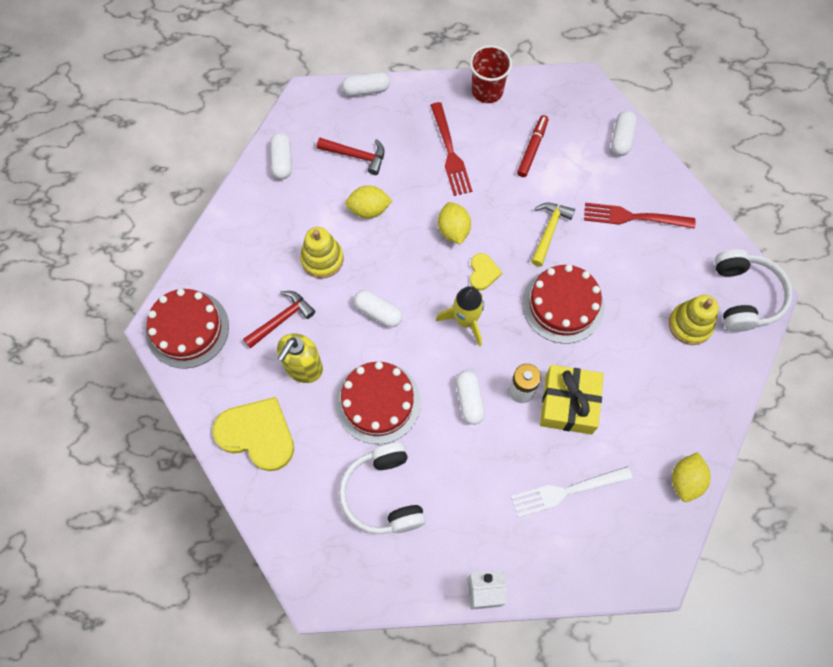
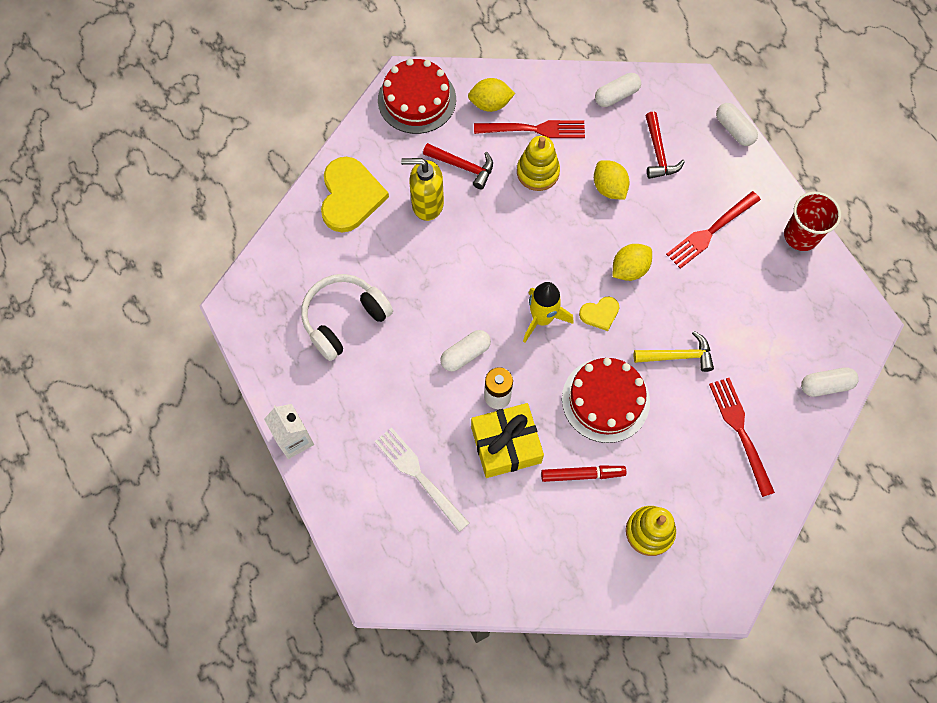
camera: 65 degrees right, 0 degrees up
red cake [336,362,421,444] -> none
white capsule [354,290,402,327] -> none
red marker [517,115,548,177] -> red marker moved to [541,466,626,482]
yellow lemon [672,452,711,502] -> yellow lemon moved to [468,78,515,112]
white headphones [715,249,793,332] -> none
none -> red fork [474,120,585,138]

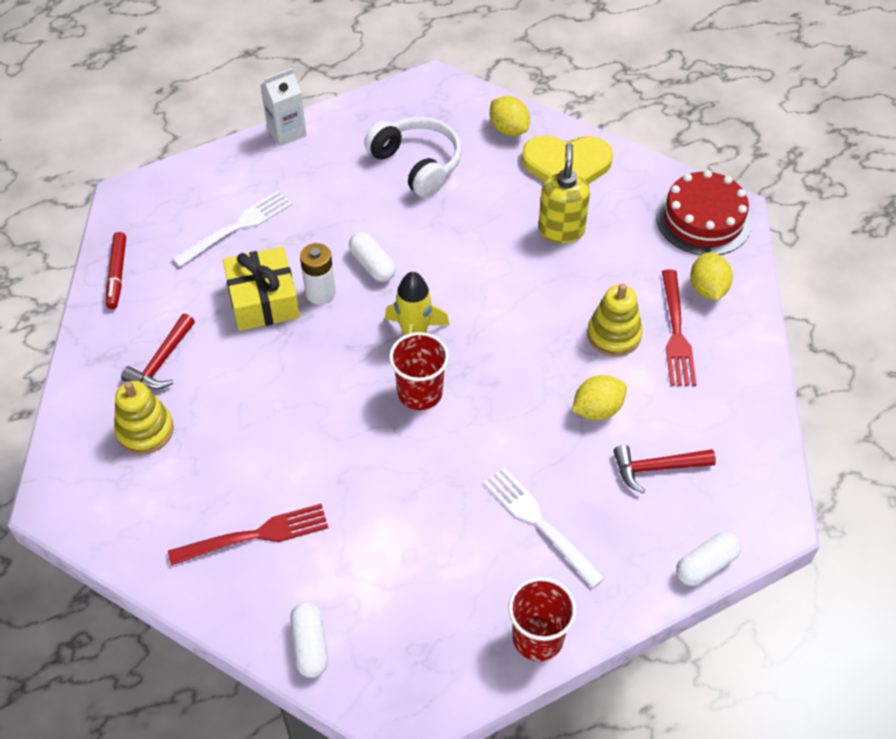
camera: 90 degrees right, 15 degrees down
red hammer [423,143,493,190] -> red hammer moved to [121,314,195,390]
red marker [541,466,626,482] -> red marker moved to [106,232,126,309]
red cake [562,358,650,443] -> none
yellow heart [579,296,619,331] -> red cup [389,332,449,410]
white capsule [595,73,641,107] -> none
yellow lemon [613,244,652,281] -> yellow lemon moved to [490,96,530,136]
yellow hammer [634,331,714,372] -> none
red fork [666,191,761,269] -> white fork [483,467,605,588]

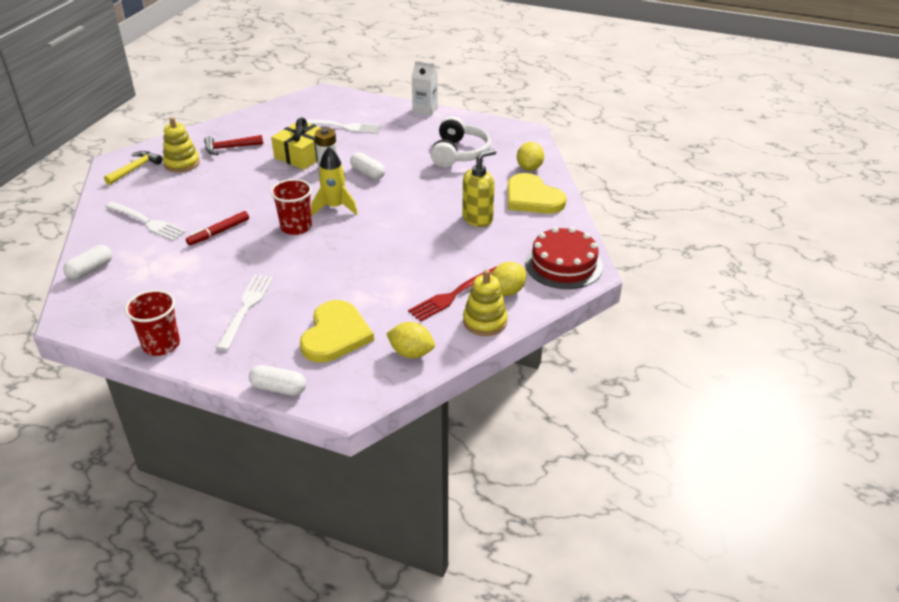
camera: 50 degrees right, 15 degrees down
red marker [106,232,126,309] -> red marker moved to [186,211,249,246]
red fork [168,504,328,565] -> white fork [105,202,186,241]
white capsule [349,232,396,282] -> white capsule turned 60 degrees counterclockwise [350,152,385,180]
yellow lemon [572,375,627,420] -> yellow lemon moved to [386,322,435,358]
yellow stacking toy [587,283,642,356] -> yellow stacking toy moved to [463,270,508,336]
red hammer [613,445,716,493] -> yellow heart [300,300,374,362]
none -> yellow hammer [104,151,162,185]

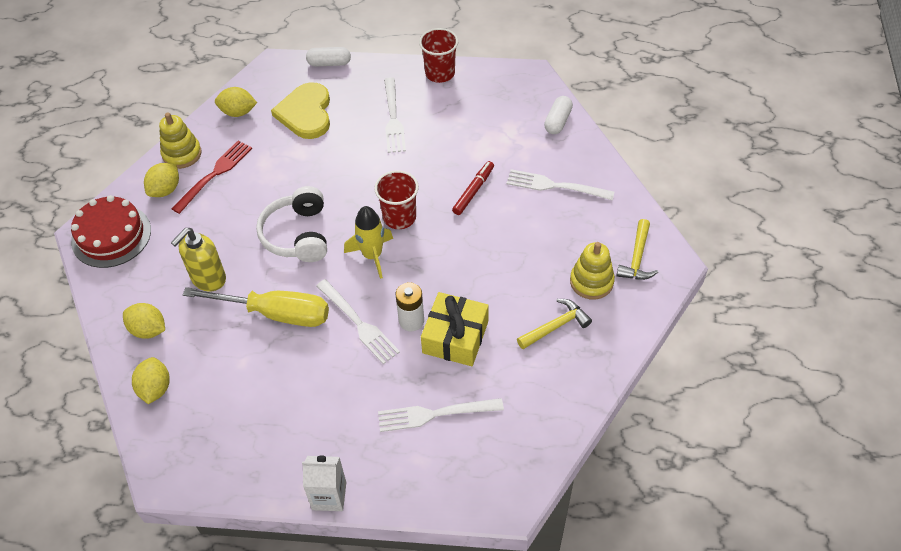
camera: 165 degrees right, 15 degrees up
red hammer [204,135,263,155] -> yellow hammer [517,299,592,349]
white capsule [350,152,385,180] -> white fork [316,279,400,364]
white headphones [431,116,491,167] -> white headphones moved to [256,186,327,262]
yellow heart [507,173,567,214] -> yellow lemon [123,303,165,339]
none -> yellow screwdriver [183,287,329,327]

